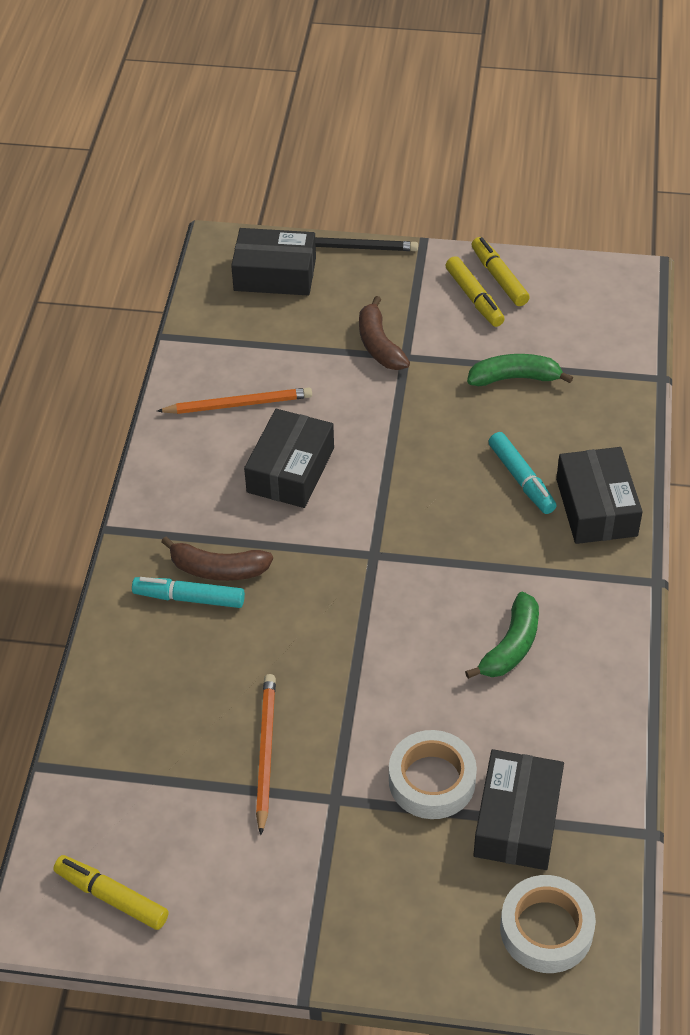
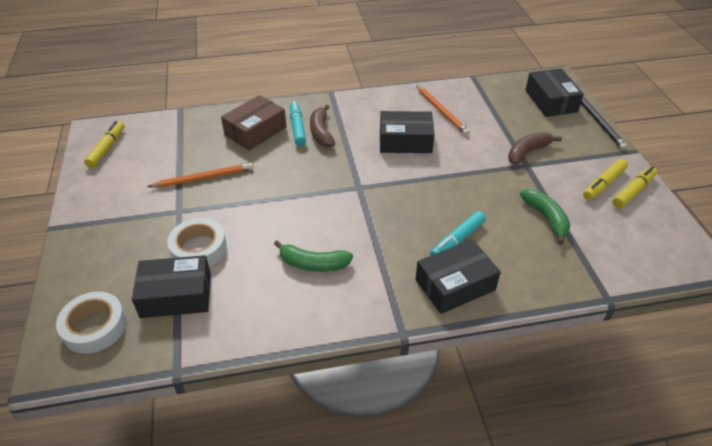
camera: 70 degrees right, 5 degrees down
none -> brown box [221,95,286,150]

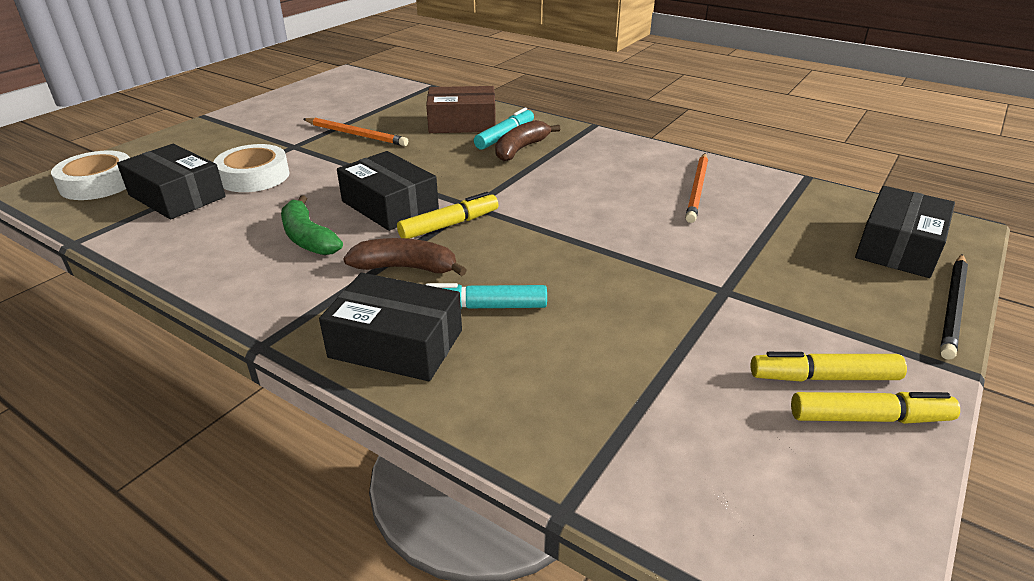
camera: 45 degrees right, 10 degrees down
yellow marker [84,121,125,168] -> yellow marker moved to [397,192,499,239]
black box [380,111,435,153] -> black box moved to [337,151,439,231]
brown banana [508,132,562,165] -> brown banana moved to [343,238,467,276]
green banana [520,189,570,245] -> none

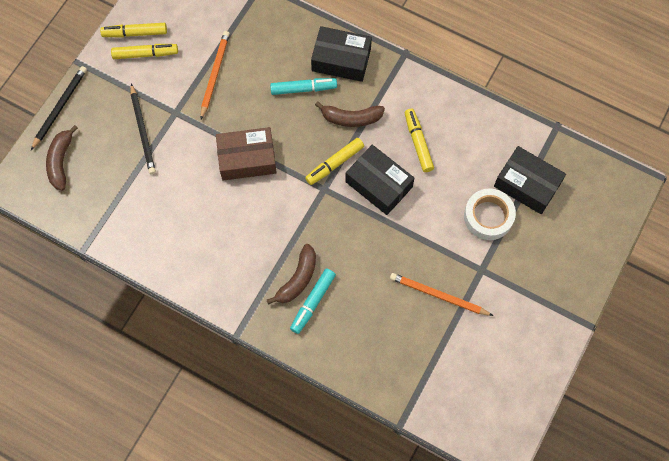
camera: 175 degrees right, 35 degrees up
white tape [51,150,130,200] -> none
green banana [281,195,343,255] -> yellow marker [405,109,434,172]
brown box [426,86,496,133] -> brown box moved to [216,127,277,181]
orange pencil [685,153,708,223] -> orange pencil moved to [201,31,230,119]
black box [855,186,955,278] -> brown banana [46,125,78,191]
none -> black pencil [131,84,156,174]

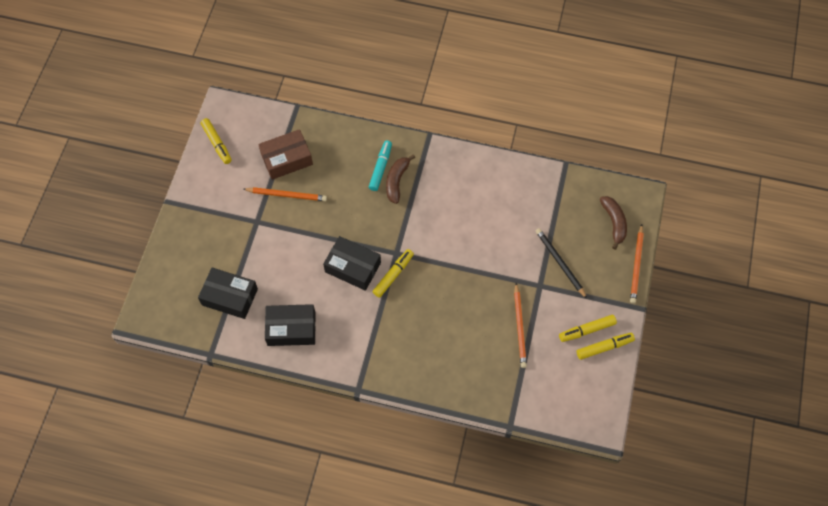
camera: 165 degrees right, 5 degrees down
black pencil [31,66,87,150] -> orange pencil [630,224,644,304]
brown box [216,127,277,181] -> brown box moved to [258,129,313,180]
turquoise marker [270,78,337,95] -> none
black box [311,26,372,82] -> black box moved to [265,304,316,346]
brown banana [315,101,385,127] -> none
yellow marker [405,109,434,172] -> yellow marker moved to [201,118,232,164]
white tape [464,189,516,240] -> none

